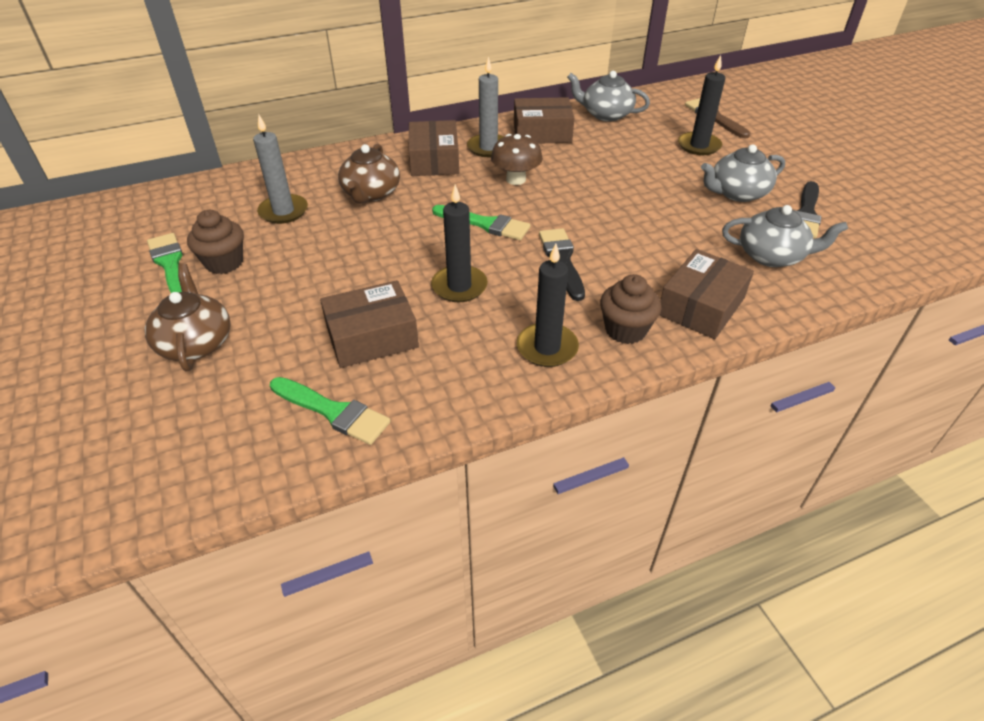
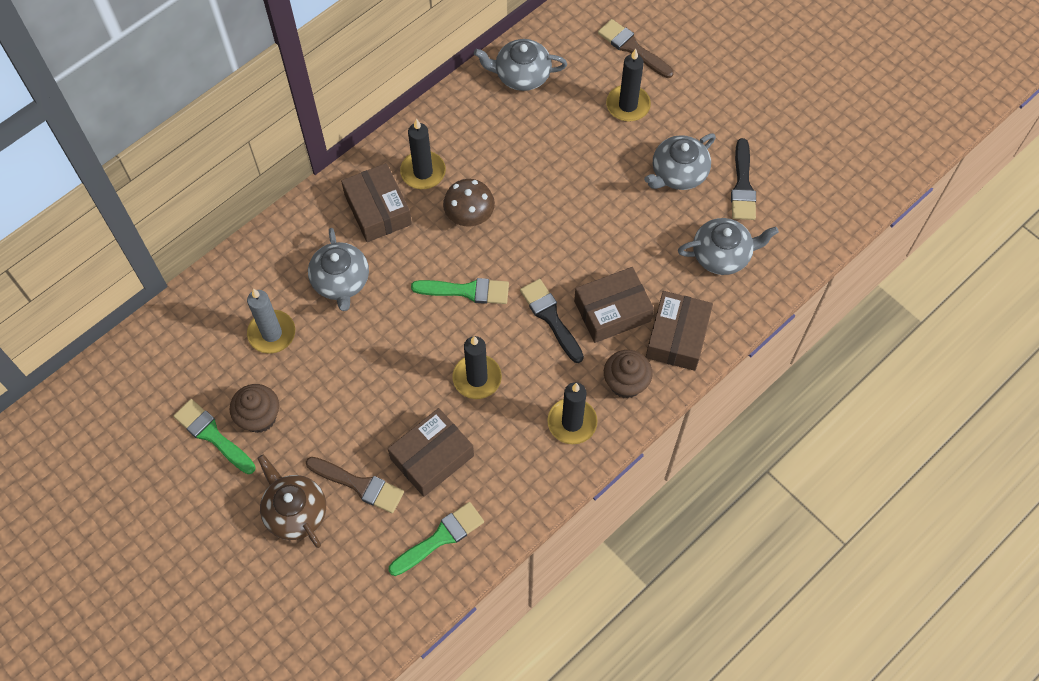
camera: 20 degrees left, 20 degrees up
green brush [270,377,390,445] -> green brush turned 45 degrees counterclockwise [388,502,484,576]
brown teapot [338,144,400,204] -> grey teapot [308,228,369,311]
grey candle [467,57,504,157] -> black candle [400,119,446,189]
brown box [514,97,574,144] -> brown box moved to [574,267,654,343]
none -> brown brush [306,457,404,513]

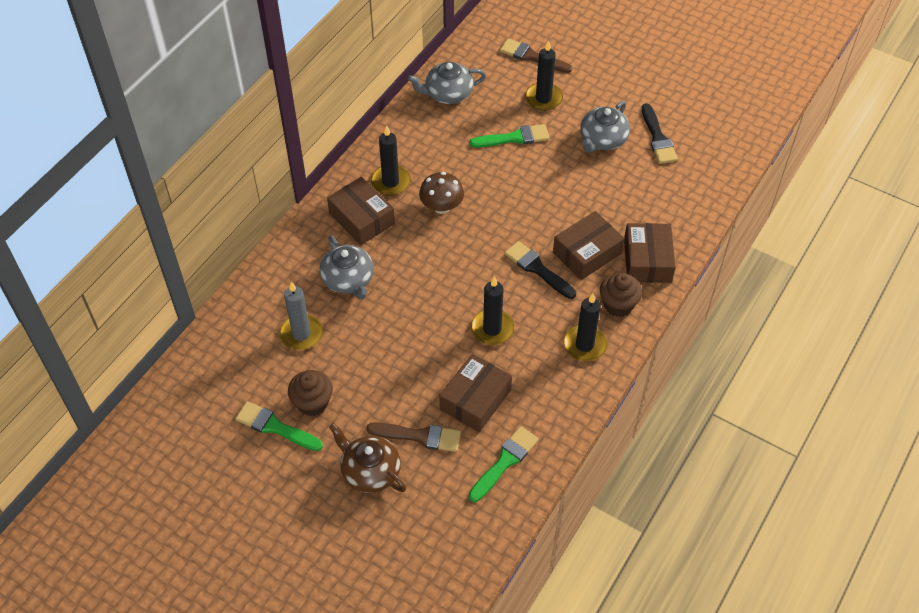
camera: 15 degrees left, 10 degrees down
green brush [411,278,509,304] -> green brush moved to [470,124,550,148]
grey teapot [678,218,779,275] -> none

